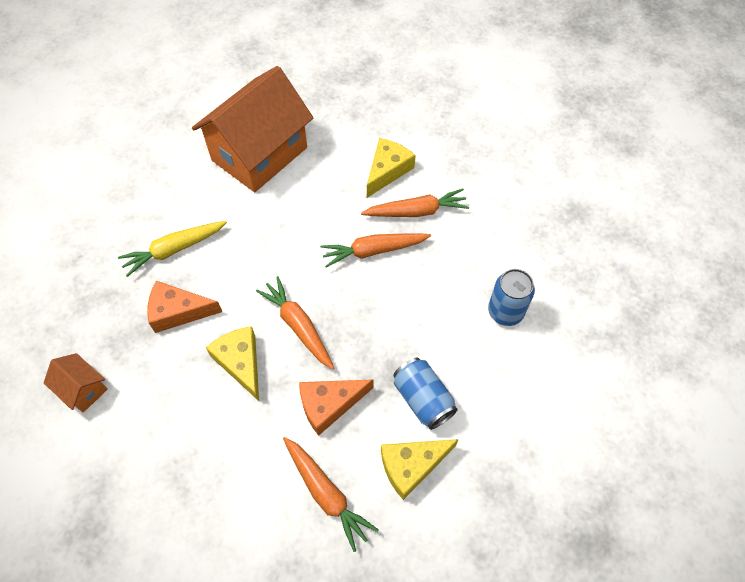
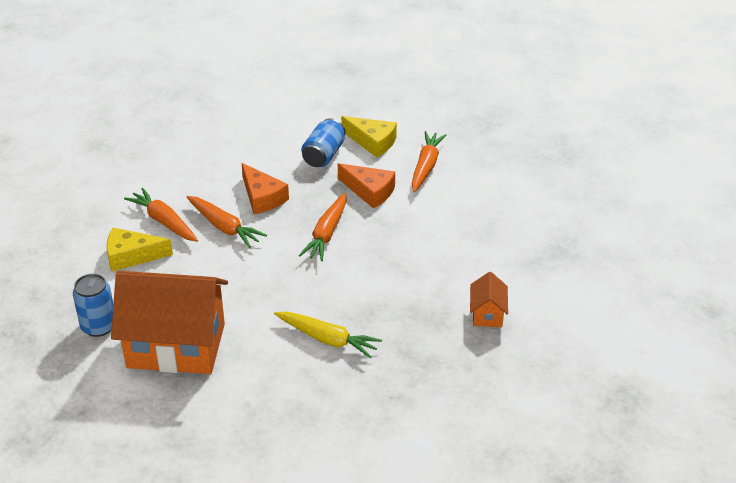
camera: 125 degrees left, 20 degrees down
orange cheese [147,281,222,333] -> orange cheese moved to [242,163,289,214]
yellow cheese [206,326,259,401] -> none
blue can [488,269,535,326] -> blue can moved to [73,274,113,337]

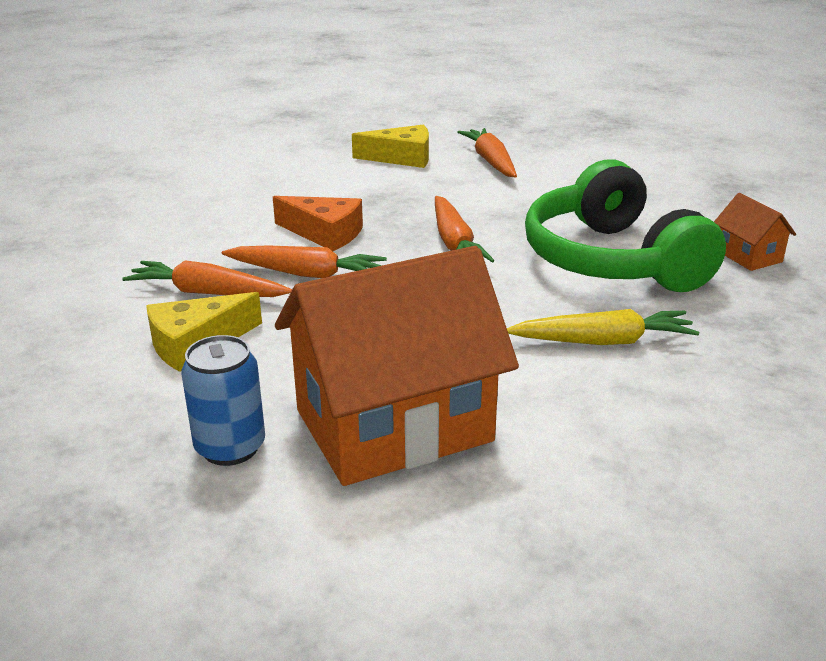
camera: 30 degrees left, 10 degrees down
blue can [301,118,345,167] -> none
orange cheese [338,163,395,209] -> none
none -> green headphones [525,160,726,292]

